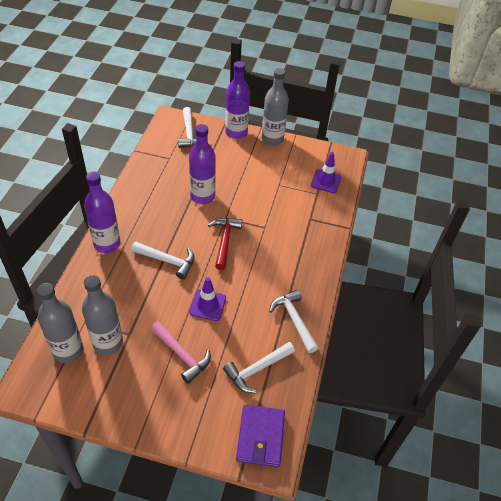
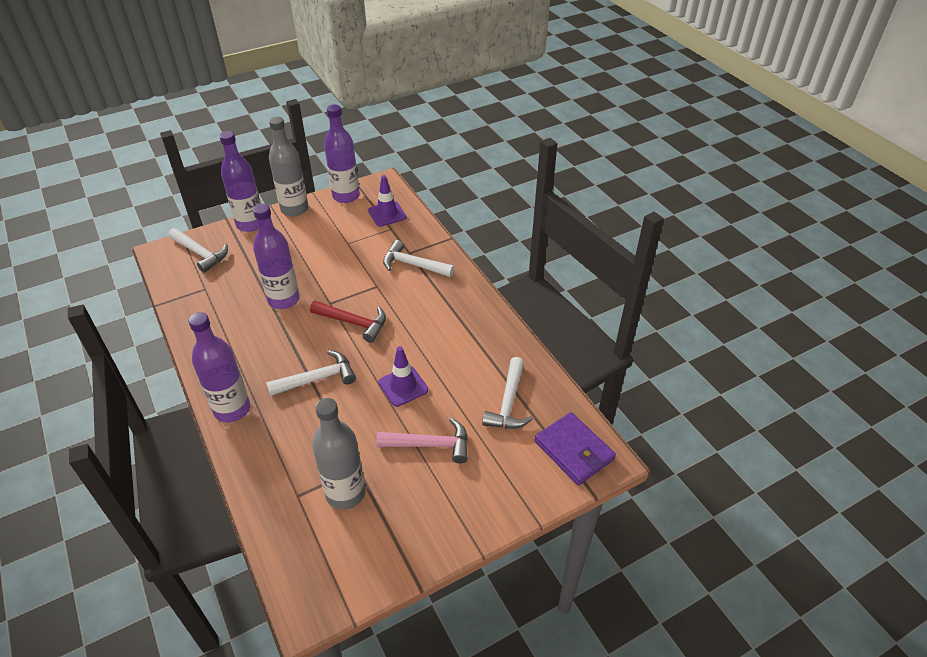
camera: 40 degrees left, 5 degrees down
grey bottle [37,283,83,363] -> none
red hammer [208,218,242,270] -> red hammer turned 150 degrees clockwise [310,301,386,343]
white hammer [269,290,318,353] -> white hammer moved to [383,240,455,277]
none -> purple bottle [324,104,360,203]

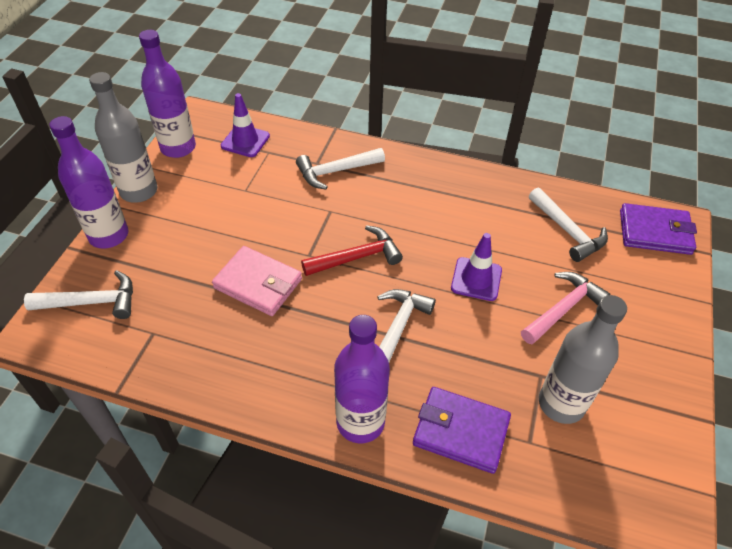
camera: 45 degrees left, 5 degrees up
purple bottle [253,204,300,309] -> pink wallet [212,246,302,316]
none -> purple wallet [413,387,511,474]

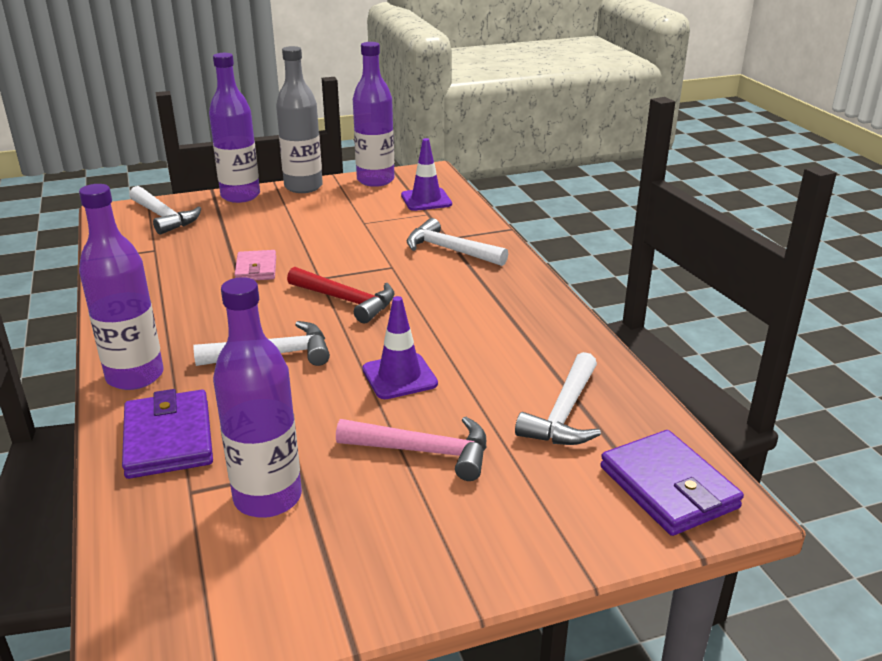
camera: 55 degrees right, 20 degrees down
pink wallet [212,246,302,316] -> pink wallet [234,250,276,280], size x0.63
grey bottle [539,295,627,424] -> purple bottle [213,277,302,518]

